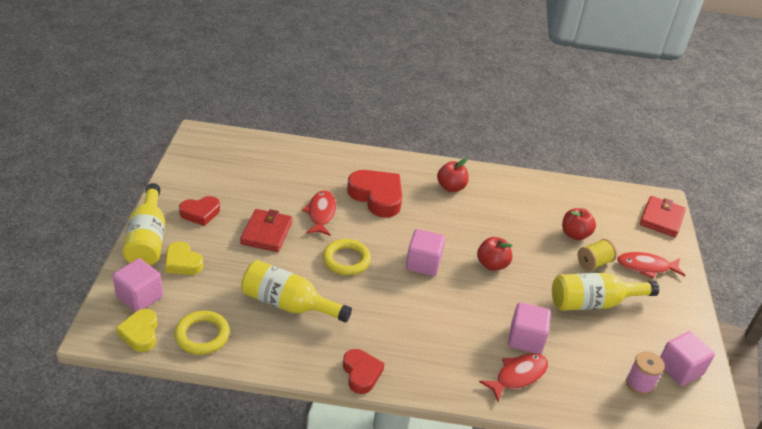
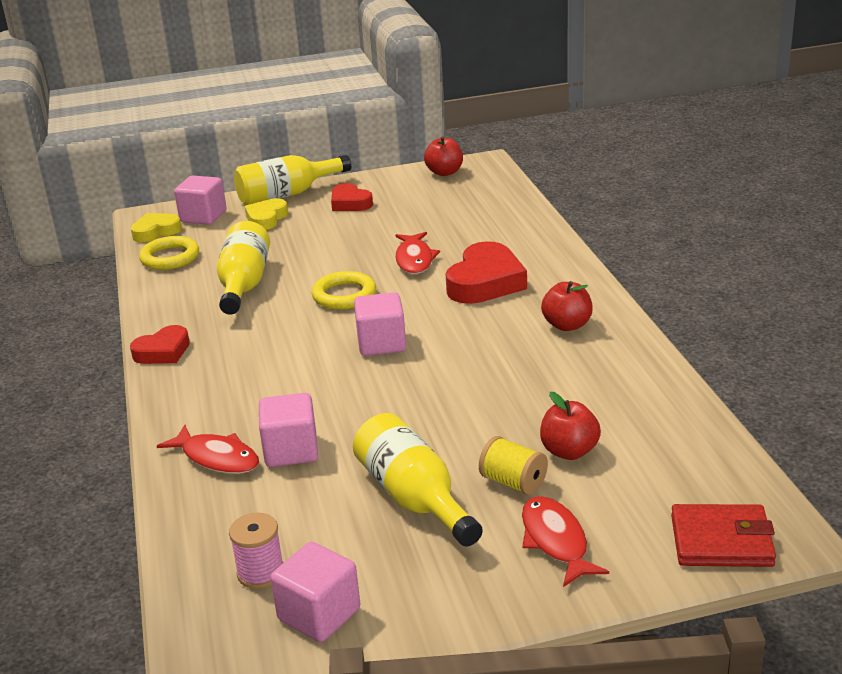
camera: 75 degrees right, 10 degrees down
red wallet [240,209,292,252] -> none
red fish [302,190,336,236] -> red fish turned 105 degrees clockwise [395,232,440,274]
red apple [477,237,512,271] -> red apple moved to [424,136,463,176]

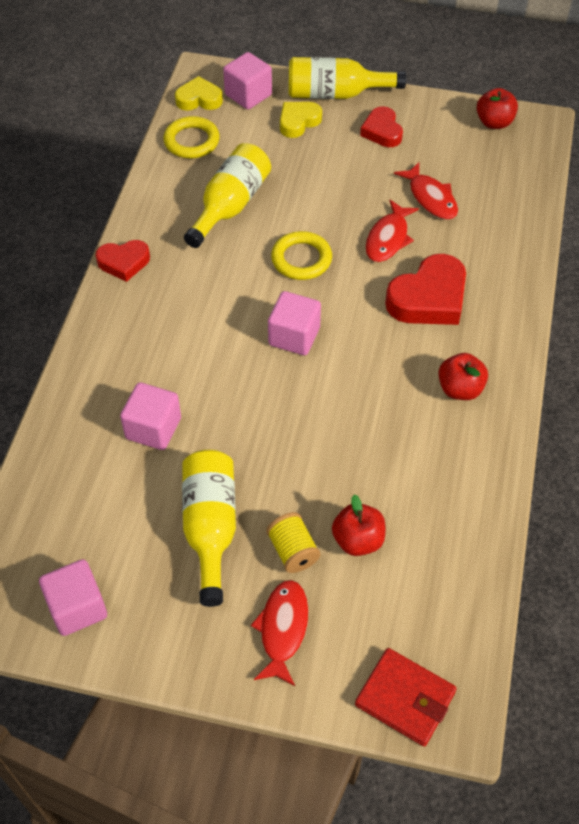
camera: 25 degrees right, 25 degrees up
red fish [157,425,259,474] -> red fish moved to [394,162,458,220]
pink spool [229,513,283,589] -> none

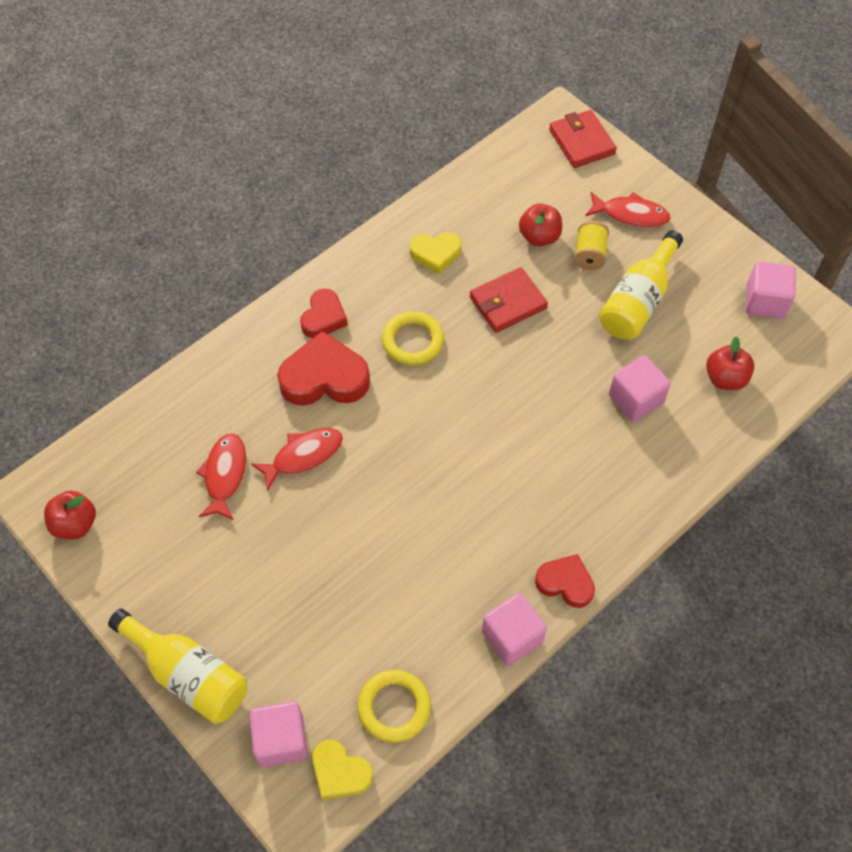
camera: 145 degrees left, 5 degrees up
yellow bottle [184,143,271,248] -> none
red fish [251,580,308,686] -> red fish turned 120 degrees counterclockwise [585,192,671,228]
pink cube [268,291,321,355] -> pink cube moved to [482,593,547,666]
yellow ring [271,231,332,280] -> yellow ring moved to [382,311,444,366]
yellow heart [280,102,322,138] -> yellow heart moved to [410,232,461,274]
red heart [360,106,403,147] -> red heart moved to [300,289,348,338]
red apple [438,353,488,400] -> red apple moved to [706,336,754,390]
none -> red wallet [470,267,548,333]

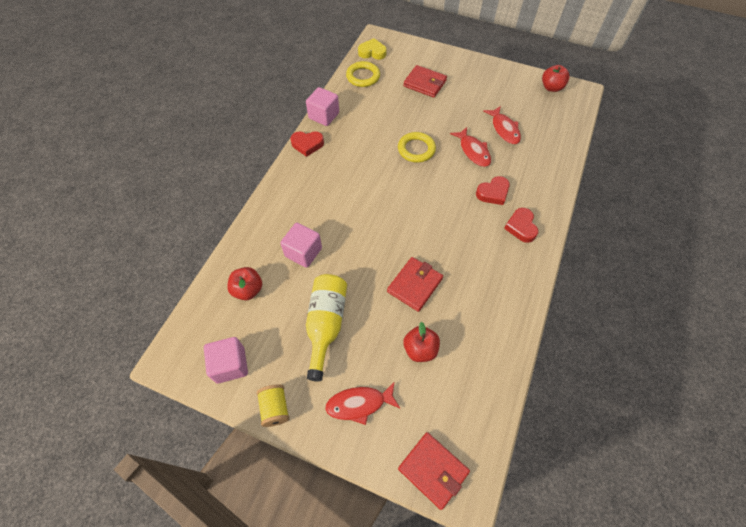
camera: 155 degrees right, 0 degrees up
yellow bottle [108,609,248,724] -> none
pink cube [249,701,308,767] -> none
red fish [251,428,343,491] -> red fish turned 60 degrees counterclockwise [450,127,491,167]
red heart [277,331,370,406] -> red heart [476,176,510,205], size x0.61
yellow ring [382,311,444,366] -> yellow ring moved to [398,132,436,163]
yellow heart [410,232,461,274] -> none
yellow spool [574,221,609,270] -> yellow spool moved to [257,384,289,427]
none -> red wallet [403,65,447,98]

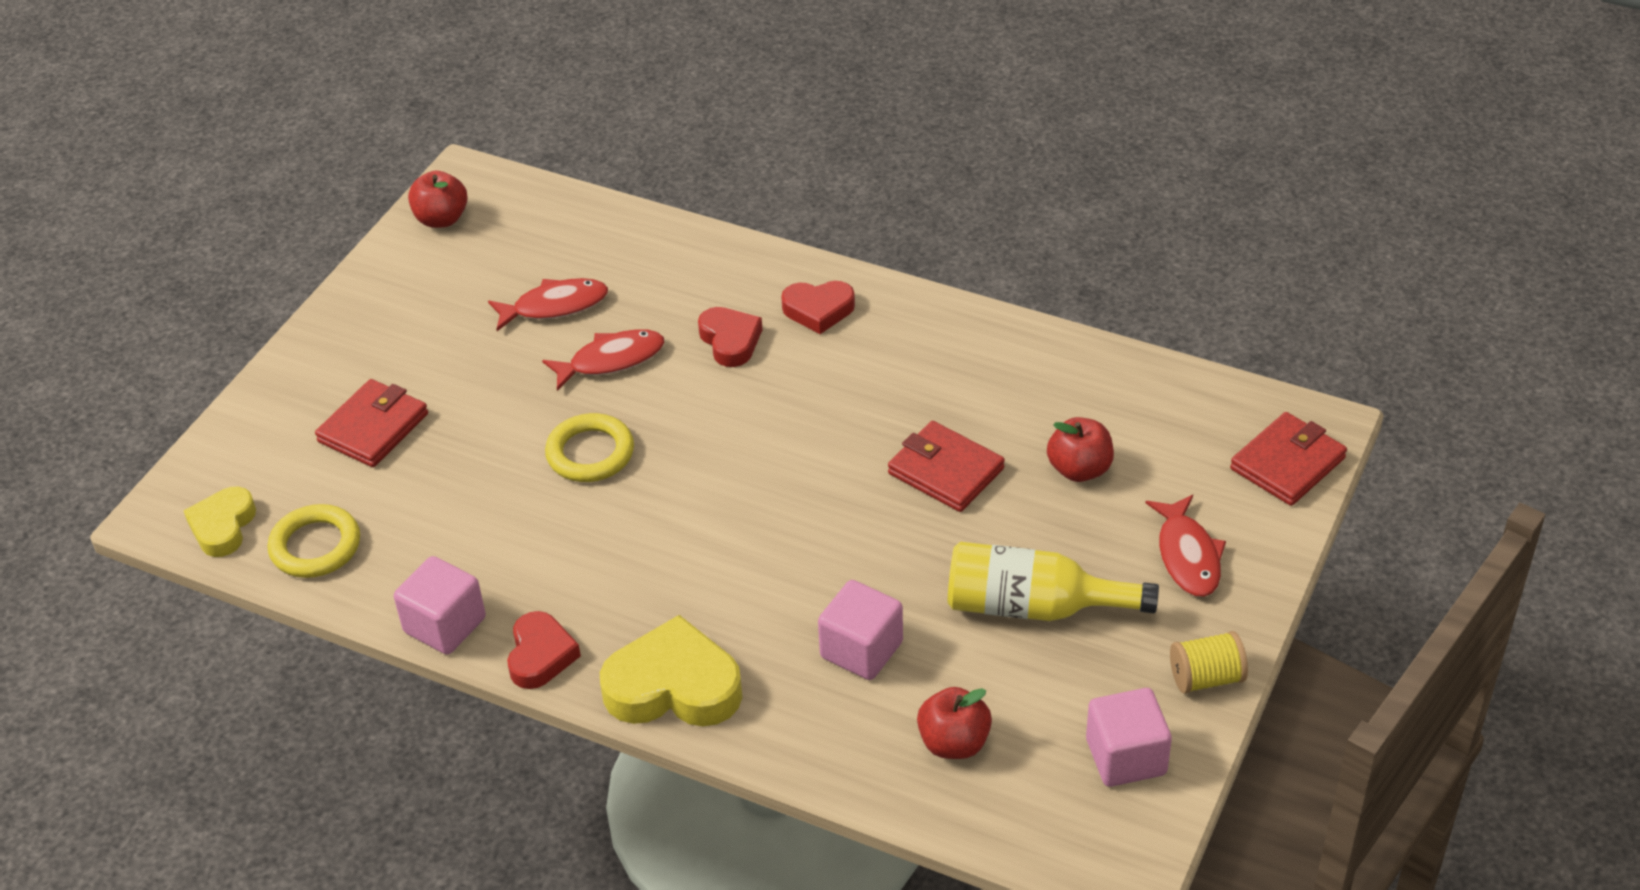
camera: 85 degrees left, 15 degrees down
none -> yellow heart [600,615,743,726]

